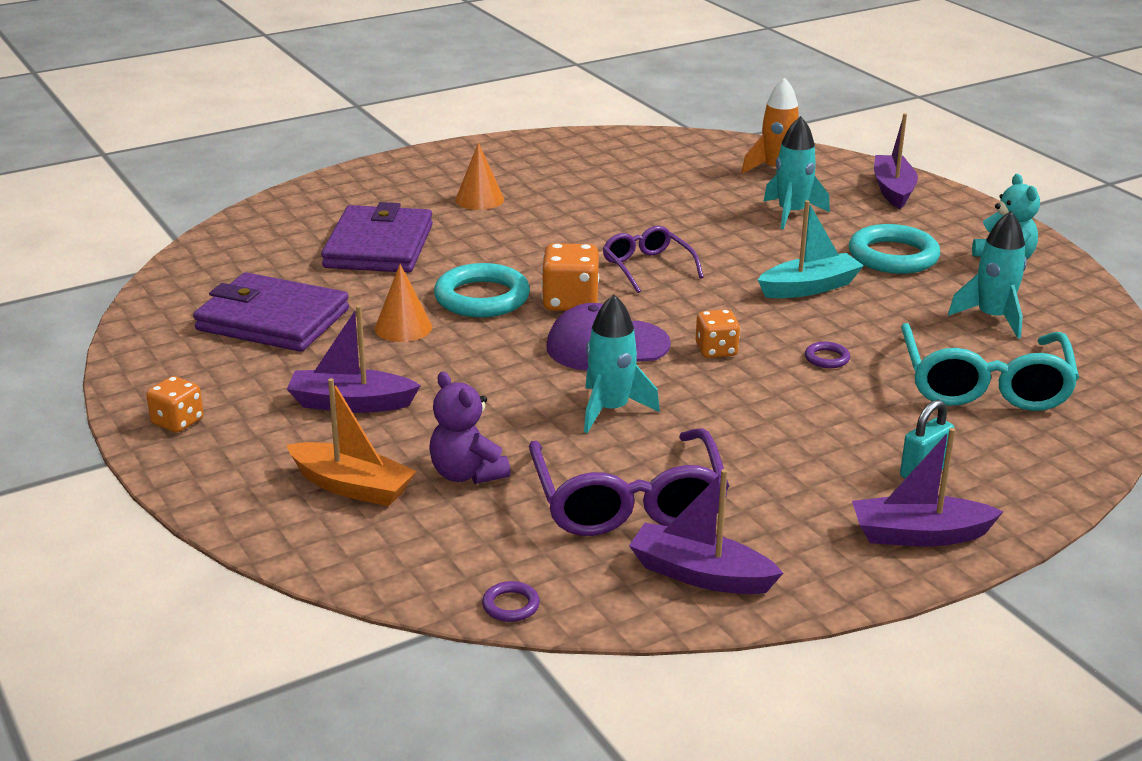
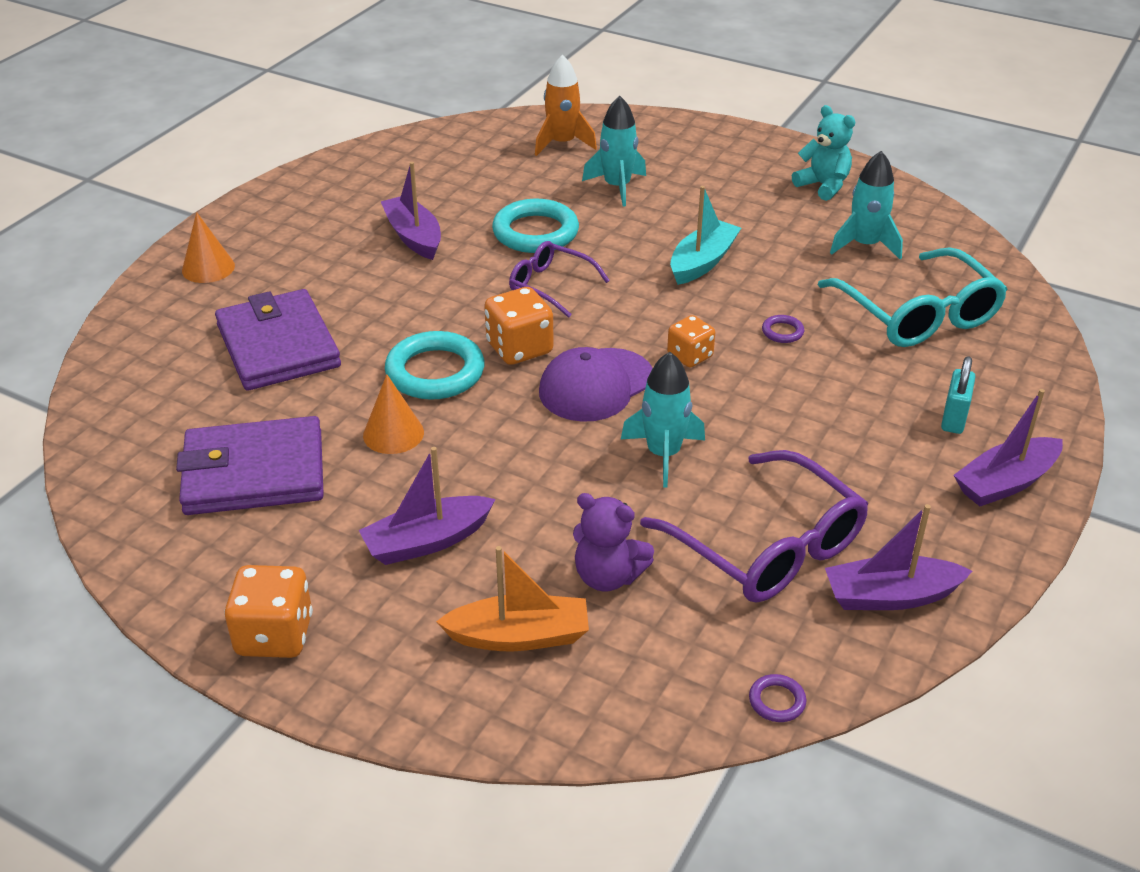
camera: 30 degrees left, 10 degrees up
orange dice [146,376,203,433] -> orange dice [224,565,313,658], size x1.52
orange cone [455,142,504,210] -> orange cone moved to [182,212,235,283]
turquoise ring [849,224,941,274] -> turquoise ring moved to [492,199,579,253]
purple boat [874,113,918,209] -> purple boat moved to [381,162,441,260]

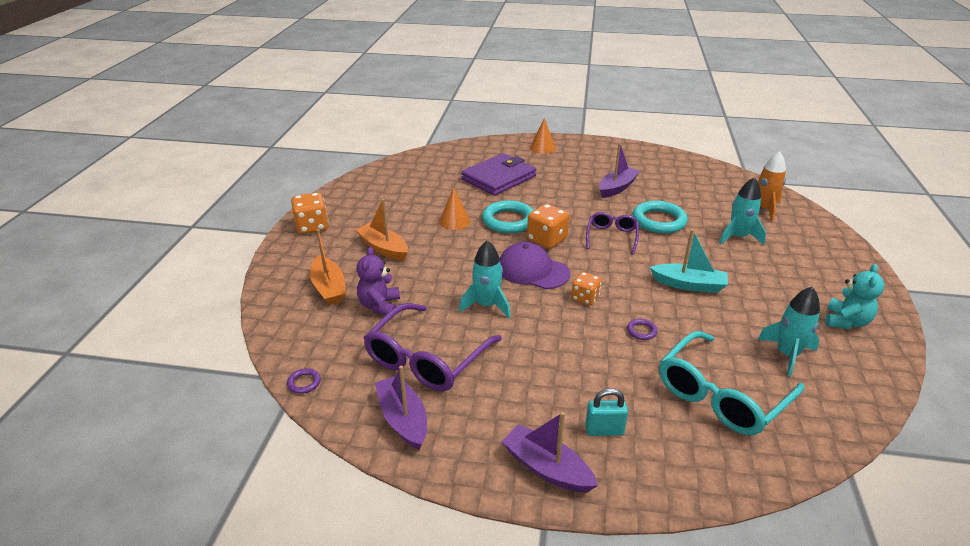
camera: 70 degrees right, 5 degrees down
purple wallet [176,416,324,515] -> none
purple boat [359,447,496,565] -> orange boat [355,199,408,261]

